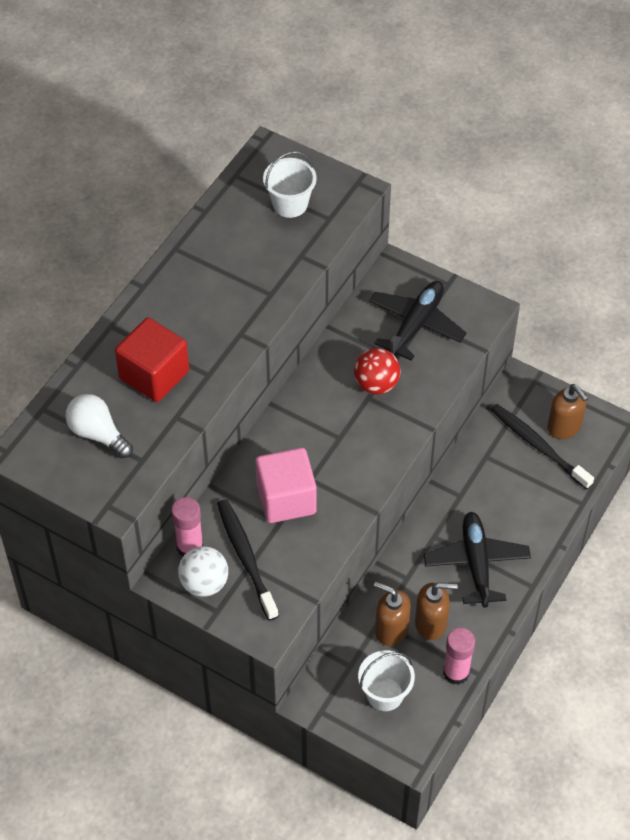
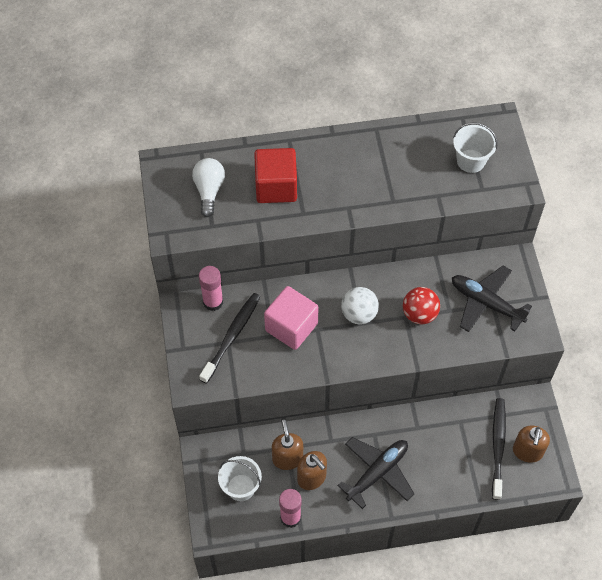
camera: 50 degrees right, 5 degrees up
white ball [178,546,228,597] -> white ball moved to [341,287,379,324]
black plane [369,281,467,361] -> black plane turned 135 degrees counterclockwise [452,266,532,332]

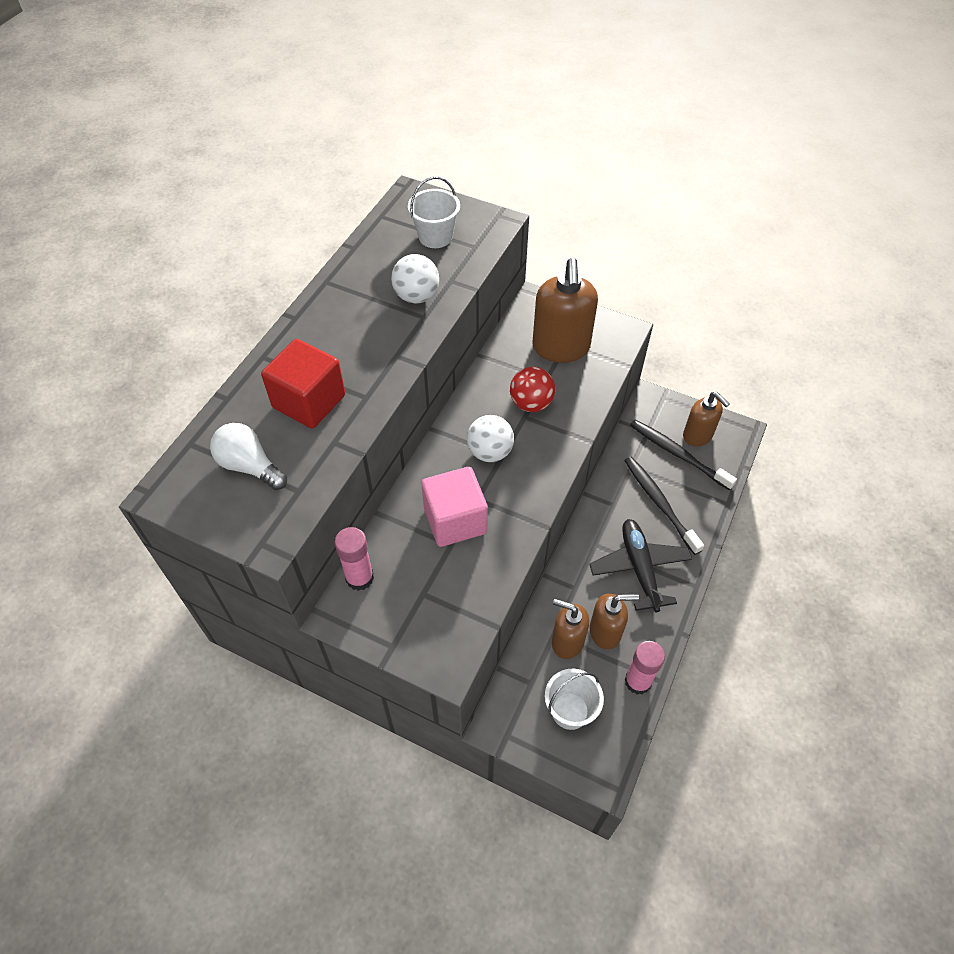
camera: 55 degrees left, 5 degrees down
black toothbrush [199,293,260,384] -> black toothbrush moved to [624,456,704,555]
black plane [452,266,532,332] -> brown soap dispenser [532,258,598,363]
none -> white ball [391,254,439,303]

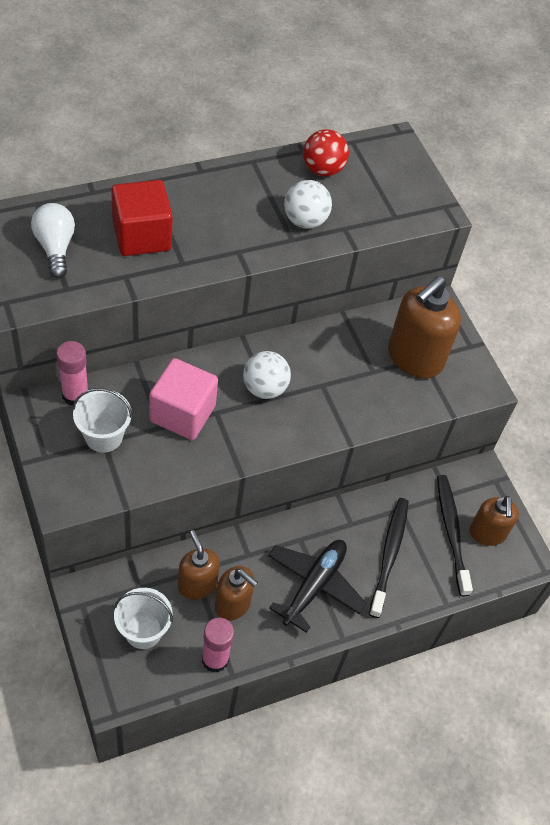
camera: 35 degrees right, 0 degrees up
white bucket [408,177,460,248] -> white bucket moved to [73,388,132,453]
red ball [510,367,555,412] -> red ball moved to [303,129,349,177]

